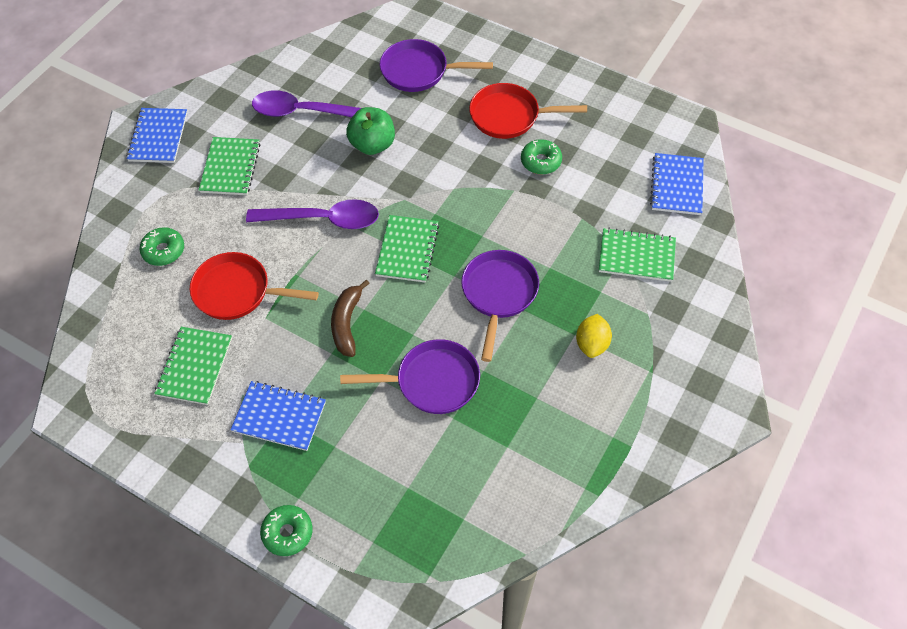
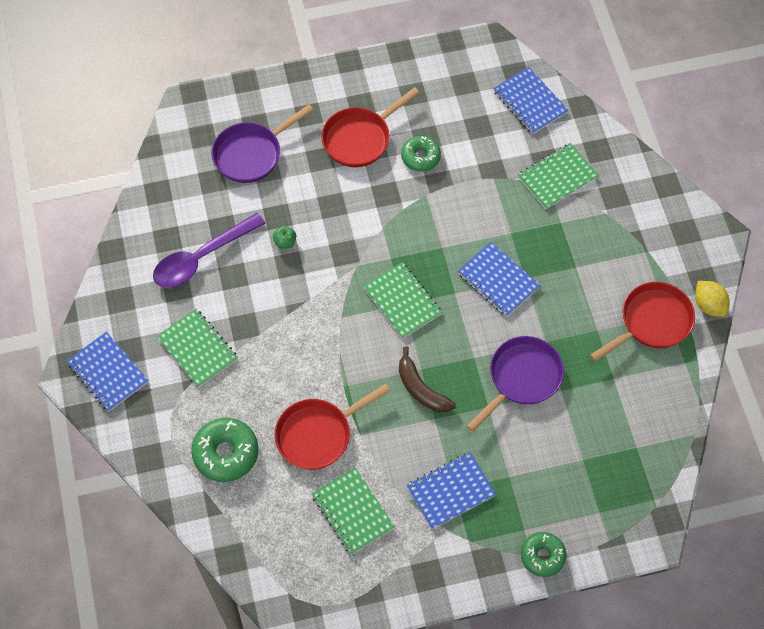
camera: 45 degrees left, 5 degrees up
green donut [140,227,184,266] -> green donut [191,418,258,482], size x1.52
purple spoon [246,199,379,229] -> none
green apple [346,107,395,155] -> green apple [273,226,296,249], size x0.49
purple pan [461,250,539,362] -> blue notebook [458,242,540,317]
yellow lemon [576,314,612,358] -> yellow lemon moved to [695,281,730,317]
none -> red pan [590,282,695,362]

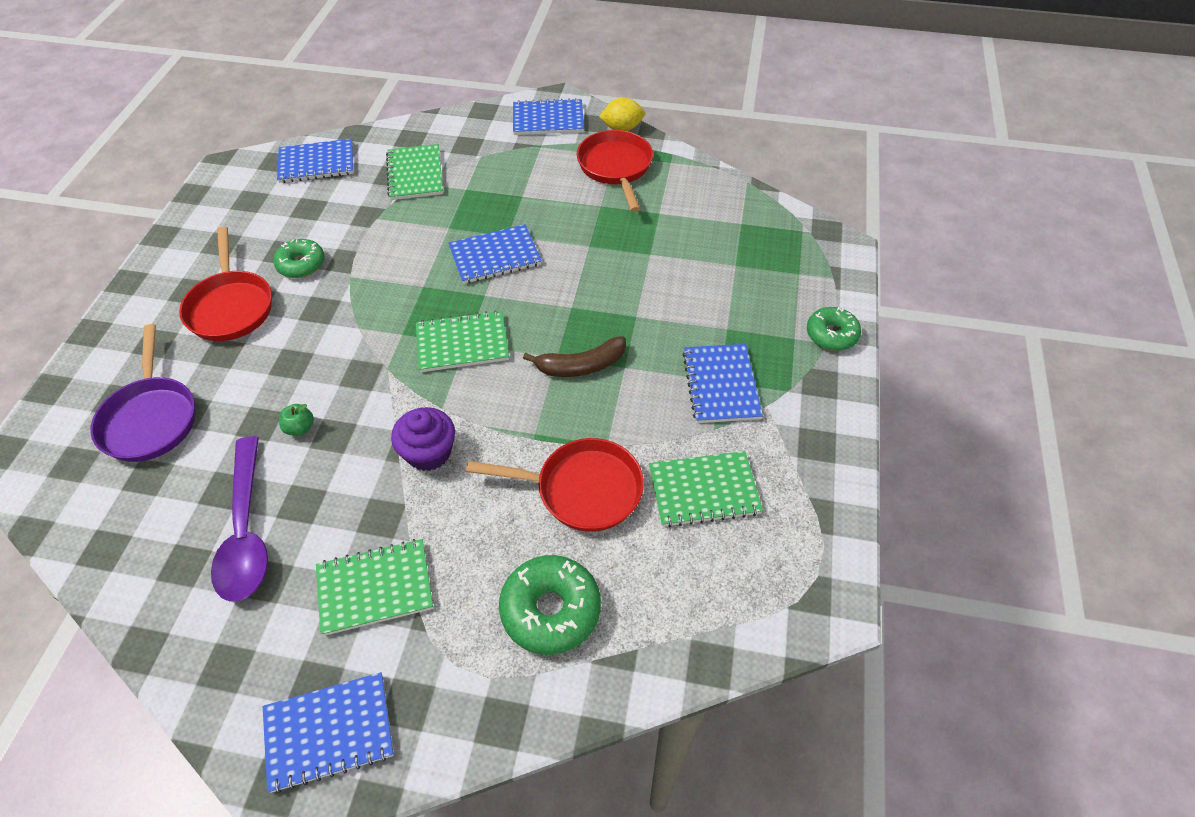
camera: 65 degrees left, 10 degrees down
red pan [274,384,390,470] -> red pan turned 75 degrees counterclockwise [466,438,644,532]
purple pan [467,336,564,432] -> none
none -> purple cupcake [391,407,455,471]
none -> blue notebook [513,98,584,135]

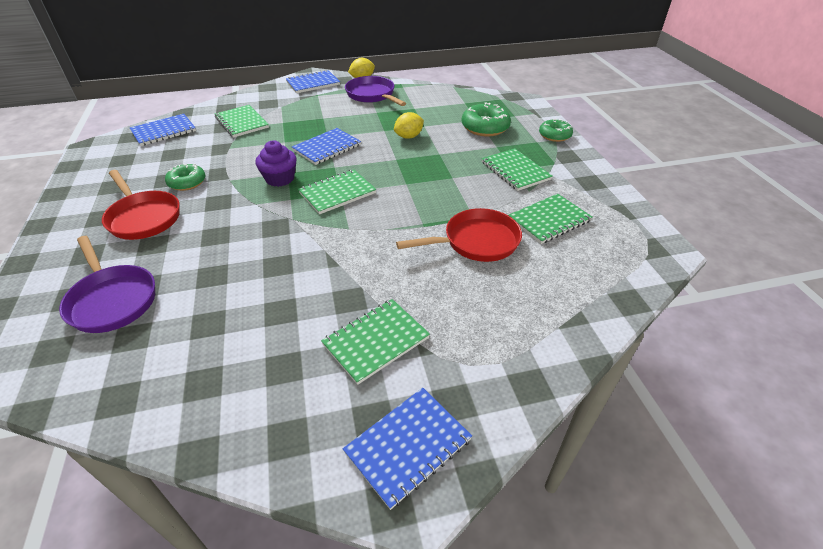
camera: 25 degrees left, 10 degrees down
purple spoon [211,436,268,602] -> none
green apple [279,404,314,436] -> none
purple cupcake [391,407,455,471] -> purple cupcake moved to [256,140,297,187]
green donut [499,555,601,655] -> green donut moved to [462,102,511,136]
brown banana [523,336,626,377] -> none
red pan [576,130,653,212] -> purple pan [345,76,406,106]
blue notebook [682,344,763,423] -> green notebook [482,148,553,191]
none -> yellow lemon [394,112,424,139]

